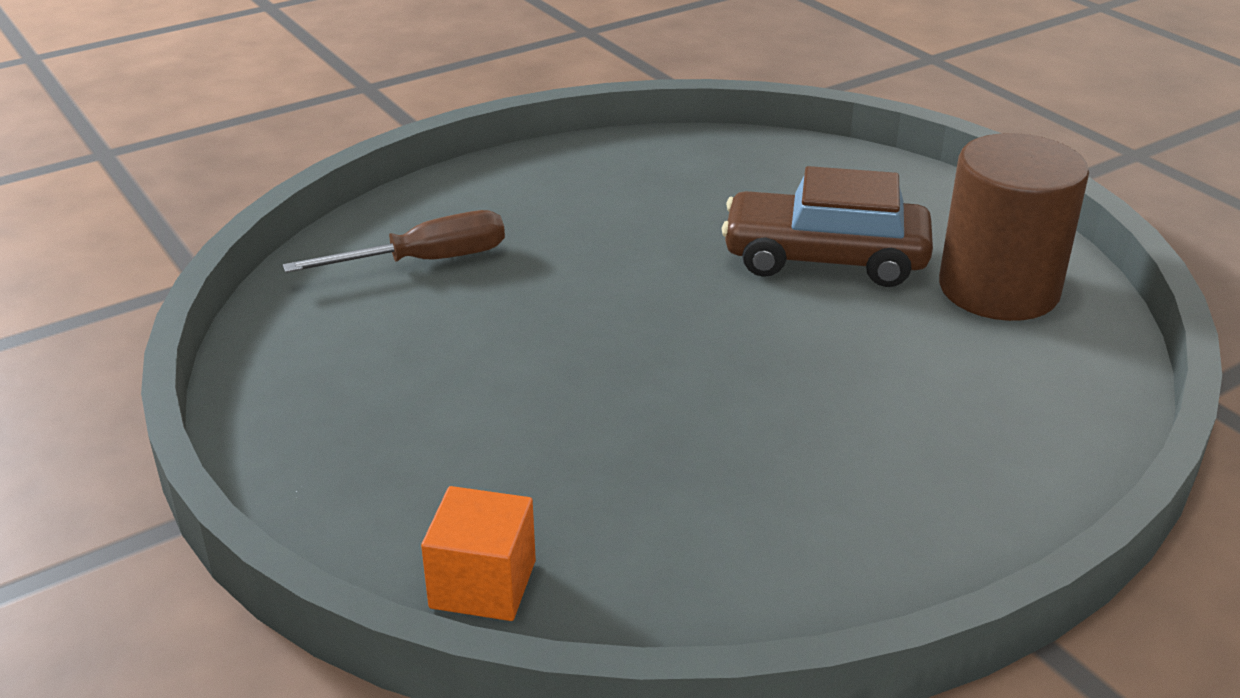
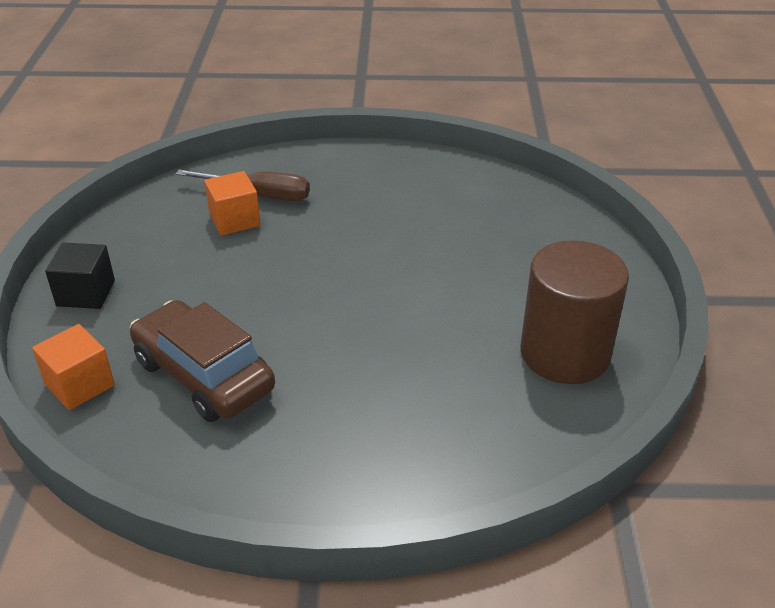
camera: 35 degrees right, 5 degrees up
brown car [722,166,933,287] -> brown car moved to [130,300,275,422]
none -> black cube [45,243,115,309]
none -> orange cube [204,171,261,236]

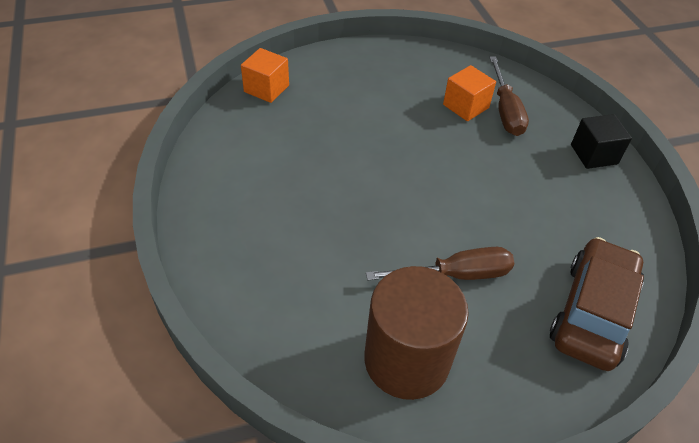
camera: 70 degrees right, 10 degrees up
black cube [45,243,115,309] -> black cube moved to [571,114,632,169]
brown car [130,300,275,422] -> brown car moved to [550,237,644,371]
none -> brown screwdriver [366,247,514,280]

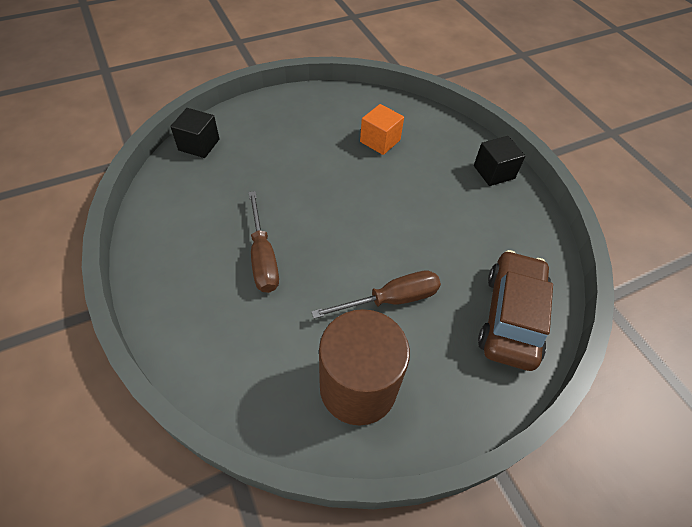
camera: 10 degrees left, 5 degrees up
orange cube [241,48,289,103] -> black cube [170,108,220,158]
brown screwdriver [489,57,529,136] -> brown screwdriver moved to [248,191,279,293]

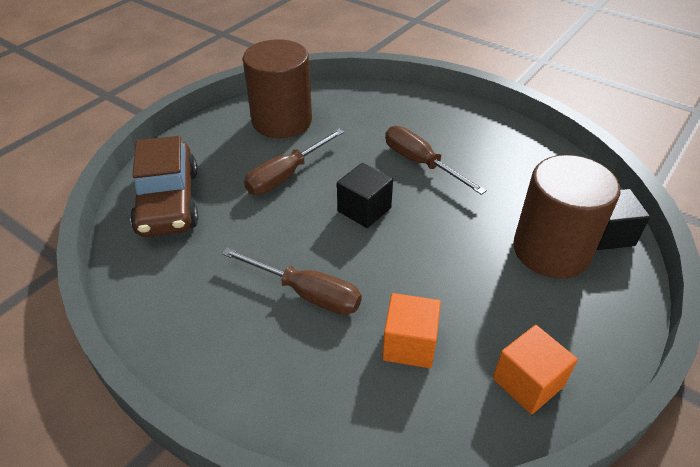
camera: 155 degrees right, 10 degrees down
black cube [474,136,525,186] -> black cube moved to [337,163,393,228]
none -> brown screwdriver [221,248,362,315]
none -> orange cube [493,325,578,414]
none -> brown cylinder [513,155,620,279]

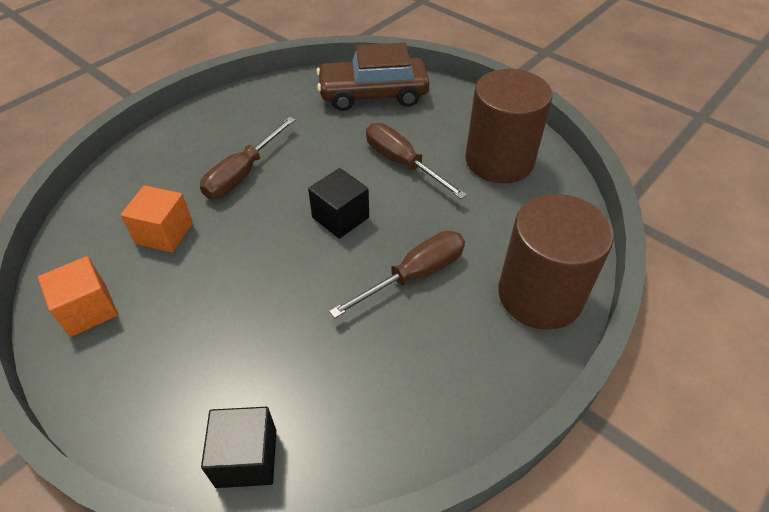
camera: 95 degrees right, 5 degrees up
brown cylinder [513,155,620,279] -> brown cylinder moved to [498,194,614,330]

